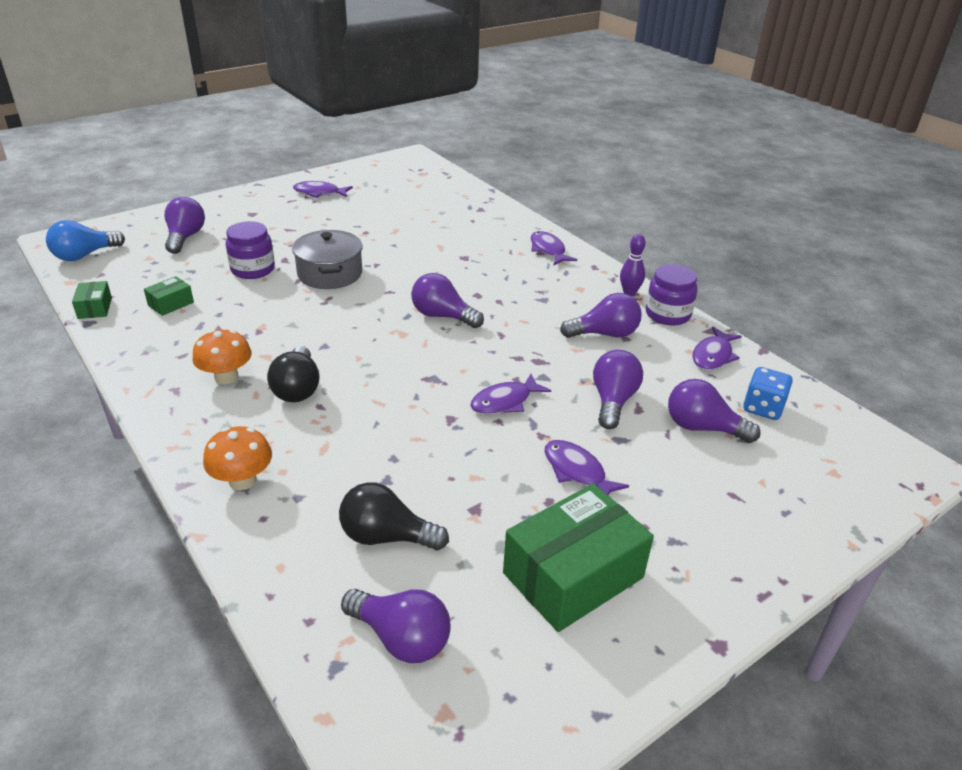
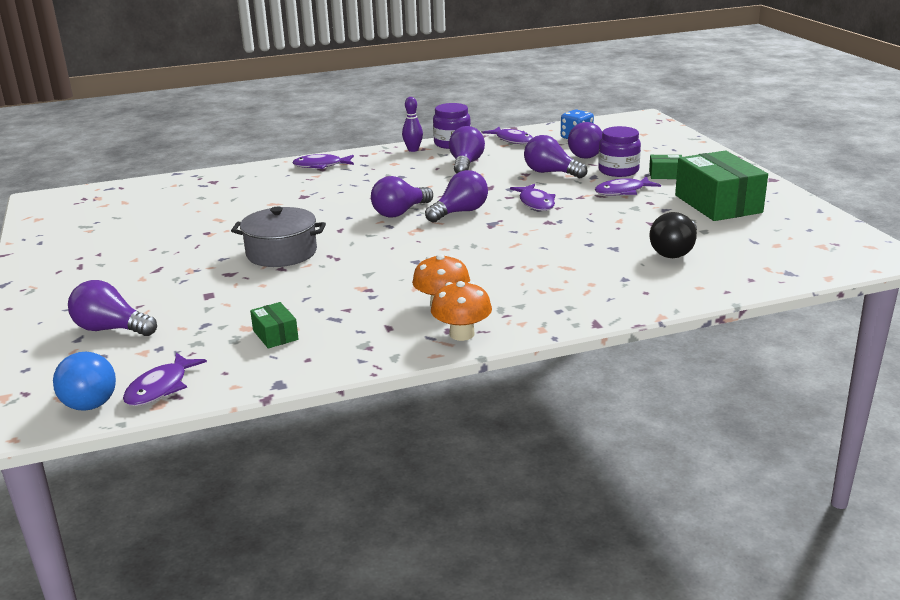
camera: 70 degrees left, 10 degrees down
green box [72,281,112,319] -> green box moved to [649,155,682,179]
orange mushroom [203,426,272,490] -> orange mushroom moved to [431,281,492,341]
purple jar [226,221,275,279] -> purple jar moved to [598,126,641,177]
black light bulb [267,346,320,402] -> none
purple fish [293,181,353,198] -> purple fish moved to [123,353,207,406]
purple light bulb [341,589,451,663] -> purple light bulb moved to [425,170,488,223]

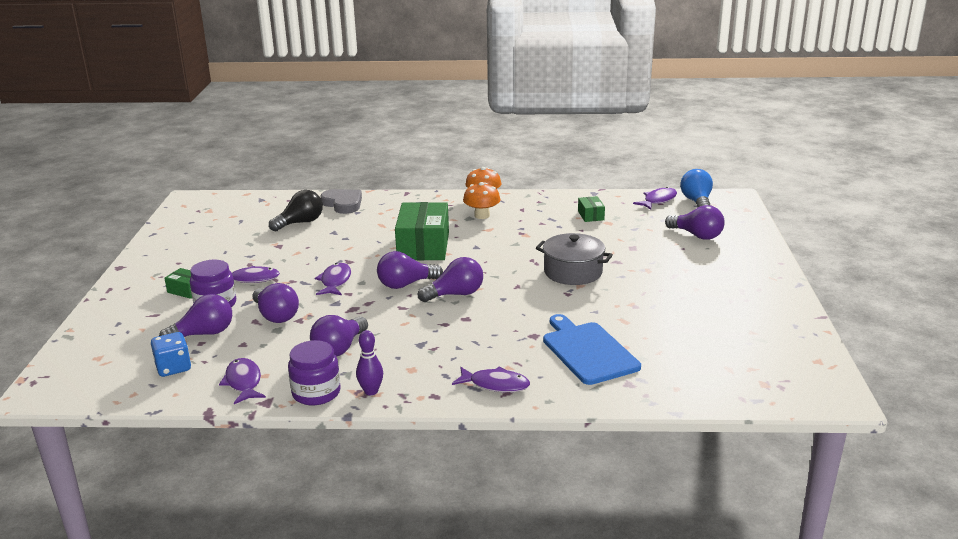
camera: 160 degrees left, 0 degrees up
green box [675,151,768,221] -> green box moved to [395,202,449,260]
none -> grey heart [321,189,362,214]
none -> blue cutting board [543,314,641,385]

